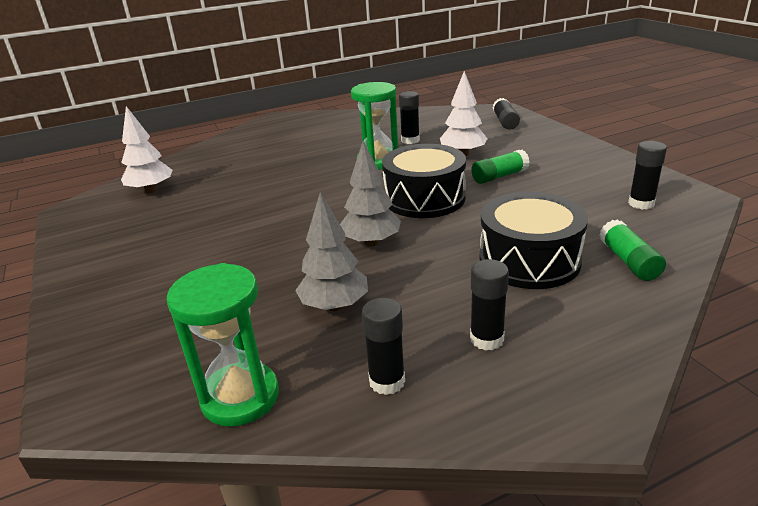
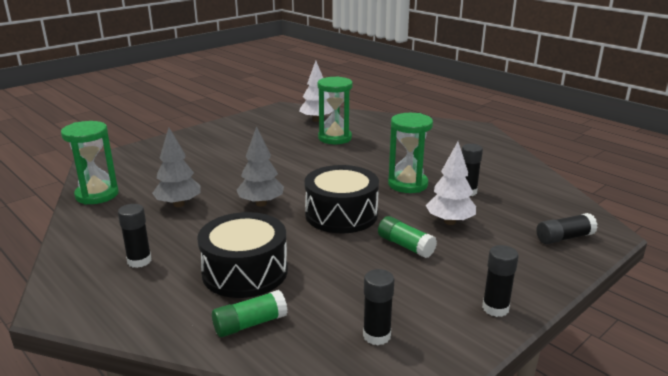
camera: 70 degrees right, 5 degrees down
black glue stick [362,298,405,395] -> black glue stick moved to [482,245,518,317]
none -> green hourglass [318,76,353,144]

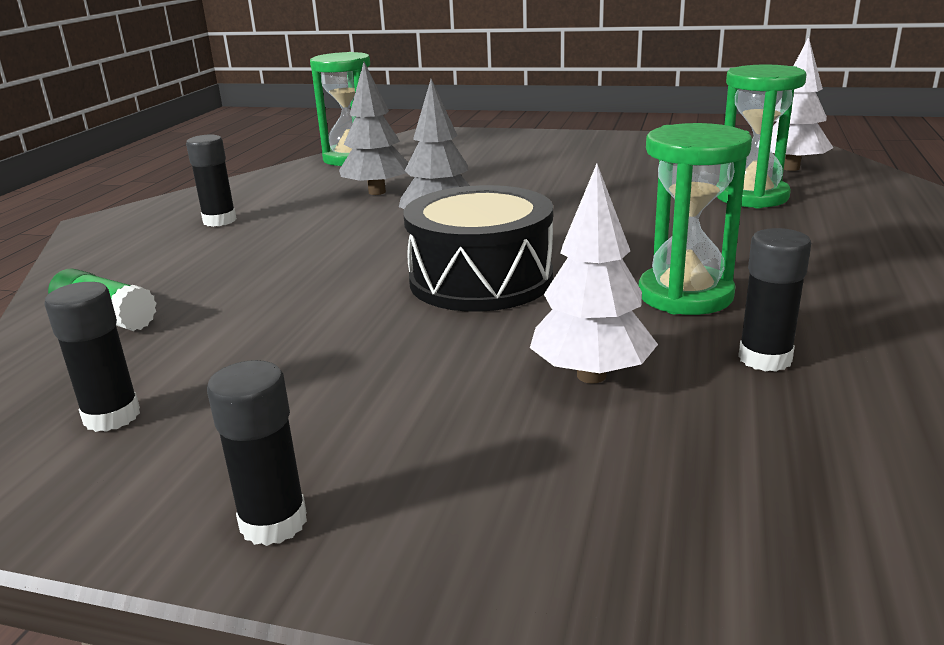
camera: 60 degrees right, 0 degrees up
black drum [197,212,288,298] -> none
green glue stick [378,216,437,258] -> none
black glue stick [537,213,598,244] -> none

